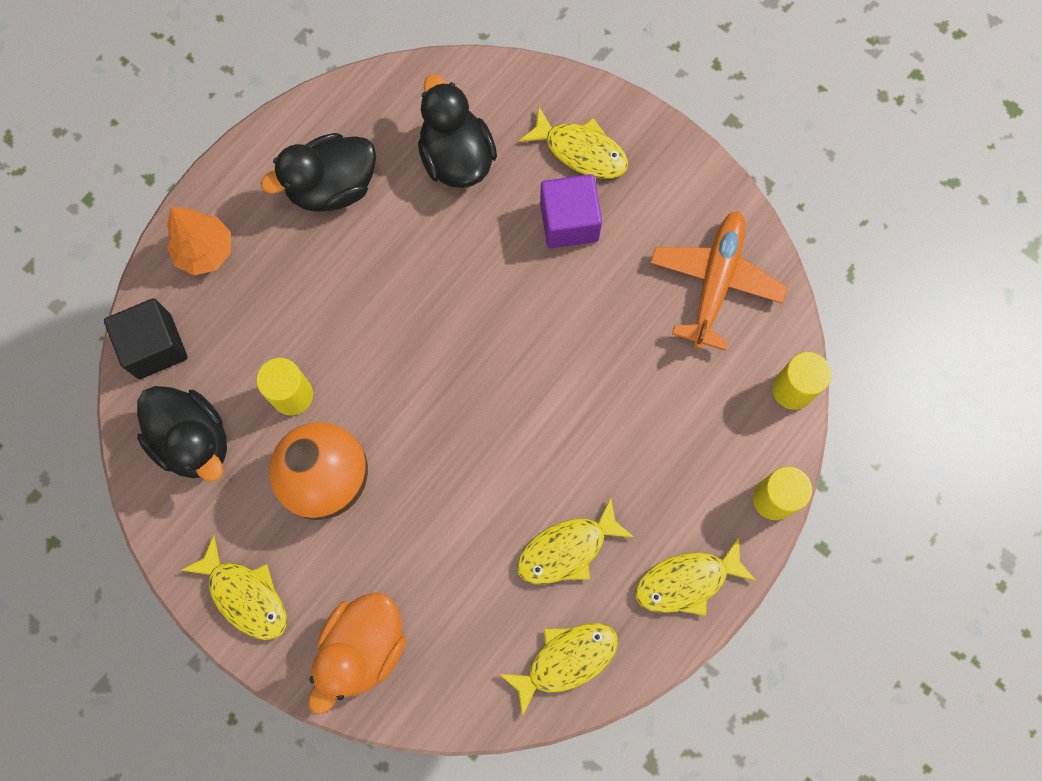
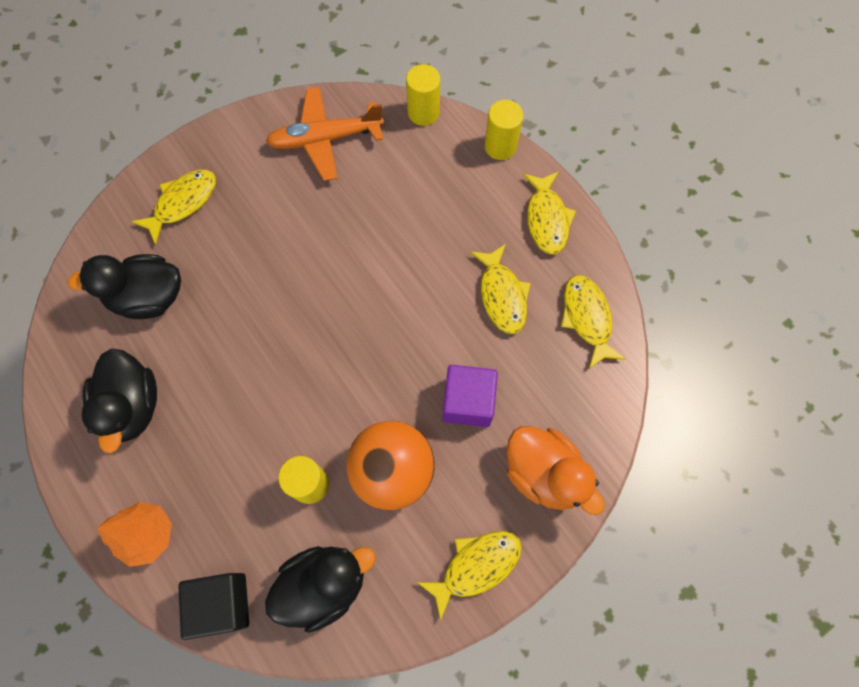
camera: 75 degrees left, 5 degrees down
purple cube [540,174,602,248] -> purple cube moved to [442,365,498,427]
orange plane [650,211,788,351] -> orange plane turned 45 degrees counterclockwise [265,87,384,181]

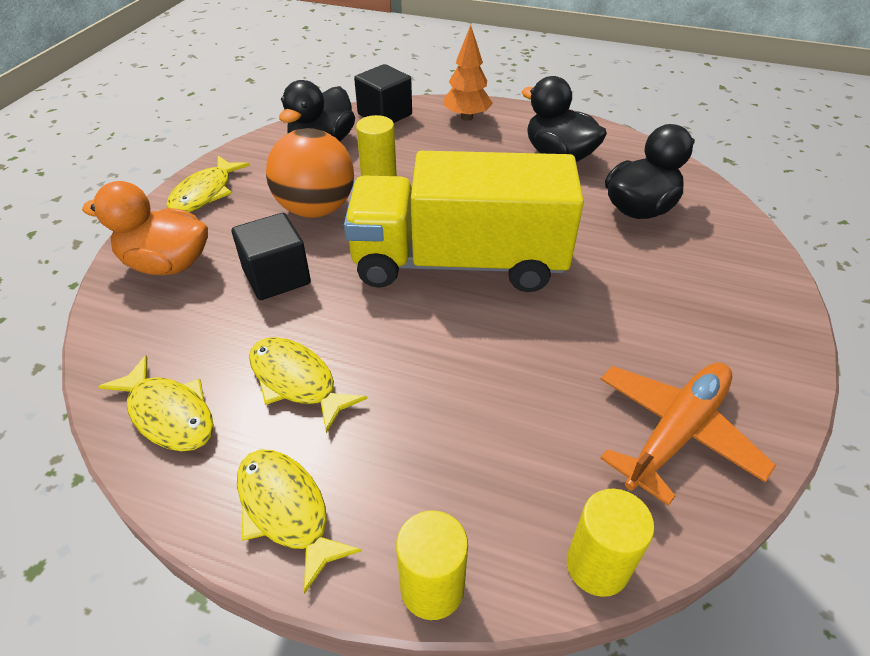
camera: 145 degrees right, 25 degrees down
yellow fish [131,170,216,245] -> none
purple cube [442,365,498,427] -> black cube [232,213,311,300]
none -> yellow truck [344,151,584,292]

